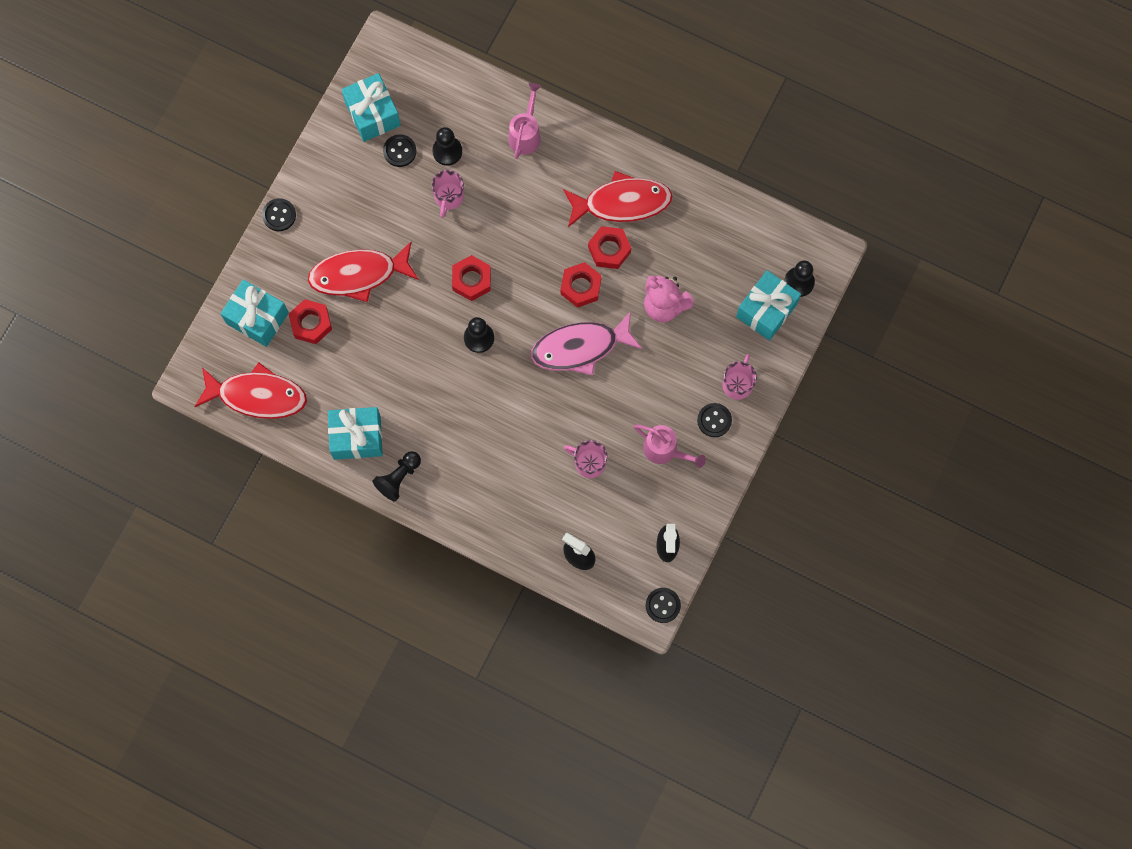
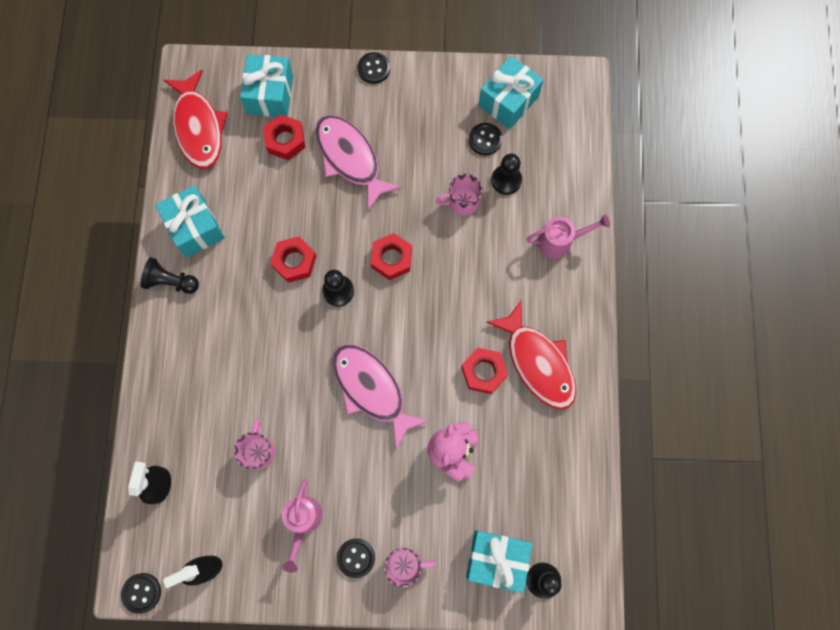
camera: 65 degrees right, 0 degrees up
red fish [308,242,419,302] -> pink fish [315,115,402,211]
red nut [561,262,602,308] -> red nut moved to [270,236,316,283]

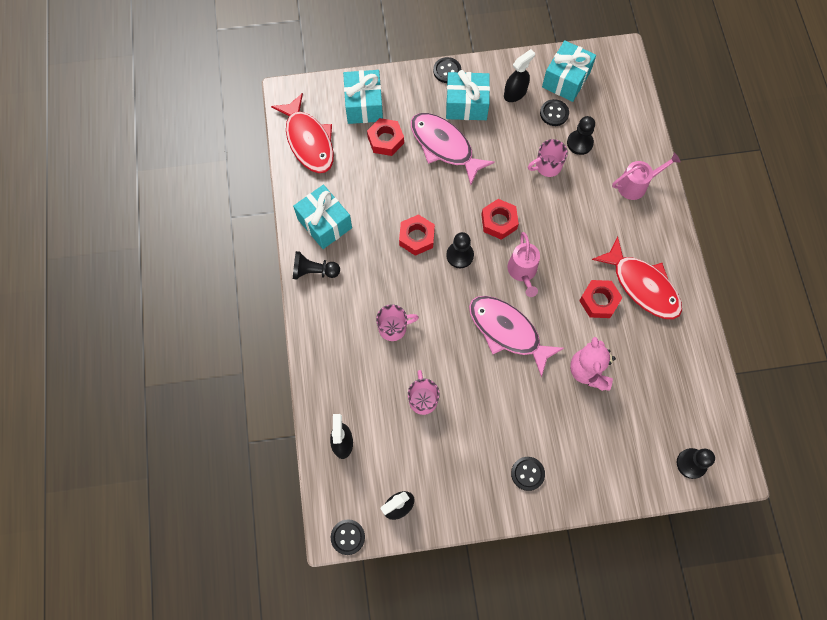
camera: 10 degrees left, 5 degrees down
pink watering can [282,479,322,573] -> pink watering can moved to [508,232,540,297]
pink mug [384,548,437,587] -> pink mug moved to [376,304,419,341]
turquoise gift [466,530,532,593] -> turquoise gift moved to [446,70,490,120]
none -> black spray bottle [504,49,535,102]

